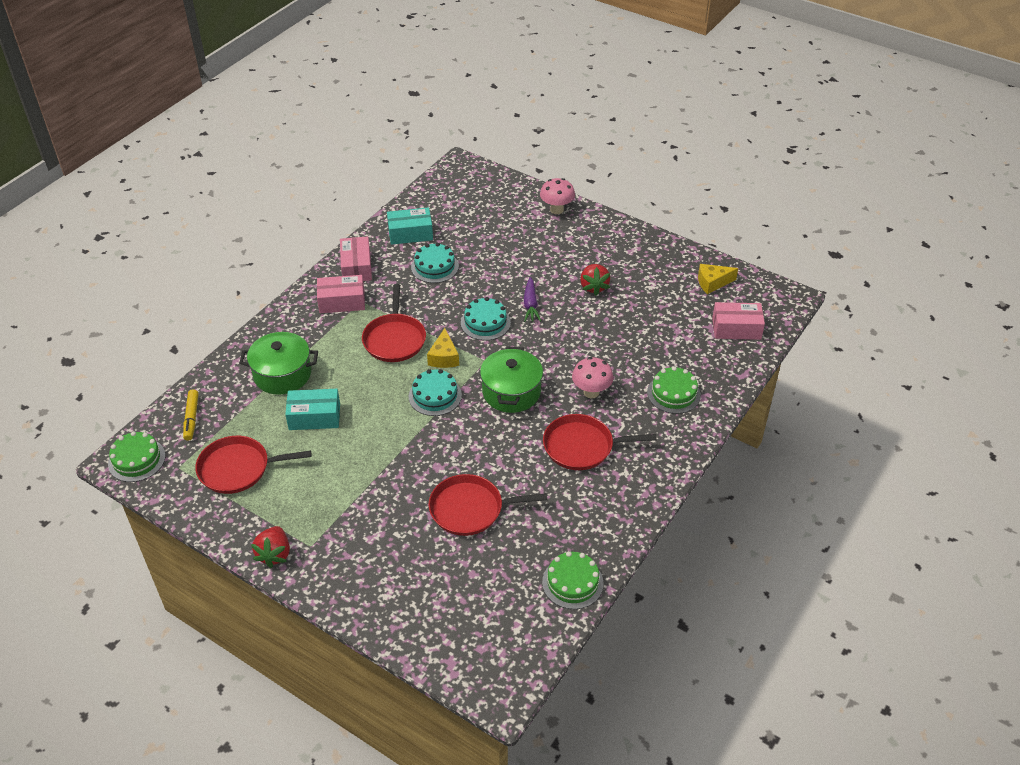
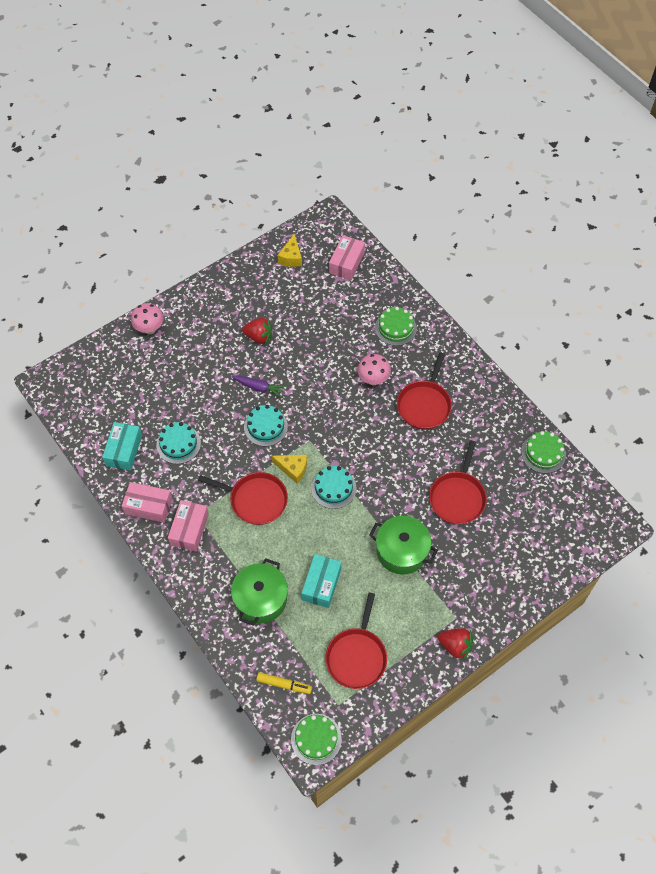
camera: 70 degrees left, 15 degrees up
green pot [480,346,543,413] -> green pot moved to [369,516,438,574]

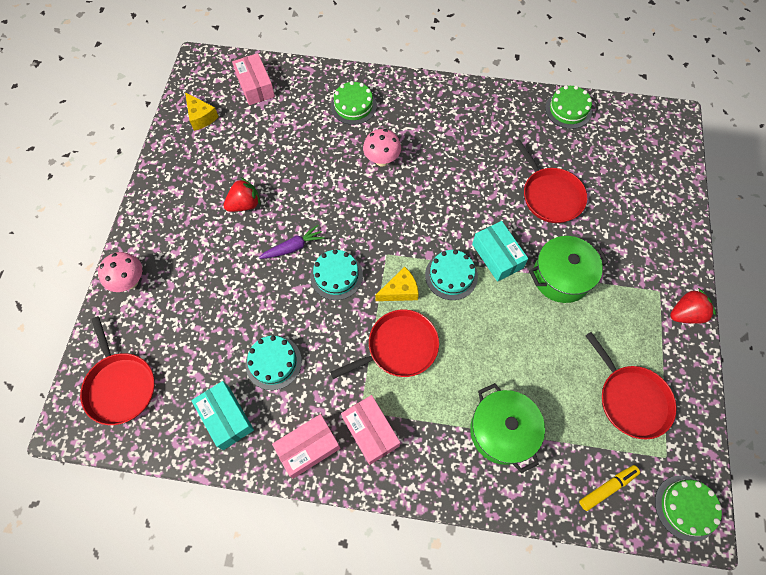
camera: 45 degrees left, 5 degrees up
turquoise box [301,554,341,608] -> turquoise box moved to [472,221,528,282]
red pan [397,353,452,429] -> red pan moved to [80,316,154,425]

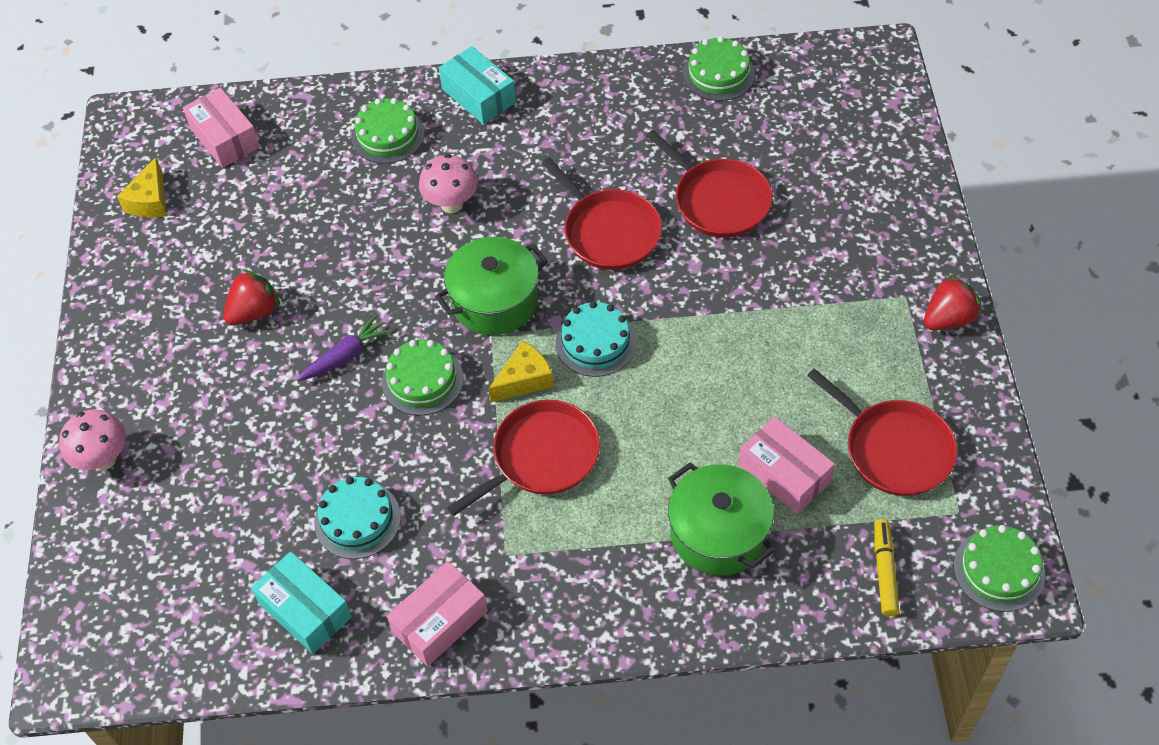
camera: 10 degrees left, 10 degrees down
red pan [80,316,154,425] -> red pan moved to [542,158,662,270]
yellow cheese [185,92,219,131] -> yellow cheese turned 60 degrees clockwise [117,157,167,218]
turquoise cake [310,249,363,300] -> green cake [382,340,464,416]
pink box [341,395,400,465] -> pink box moved to [739,416,835,514]
turquoise box [472,221,528,282] -> turquoise box moved to [439,46,516,124]
green pot [529,236,608,303] -> green pot moved to [435,237,548,335]
yellow marker [579,465,640,511] -> yellow marker turned 45 degrees counterclockwise [874,519,900,616]

